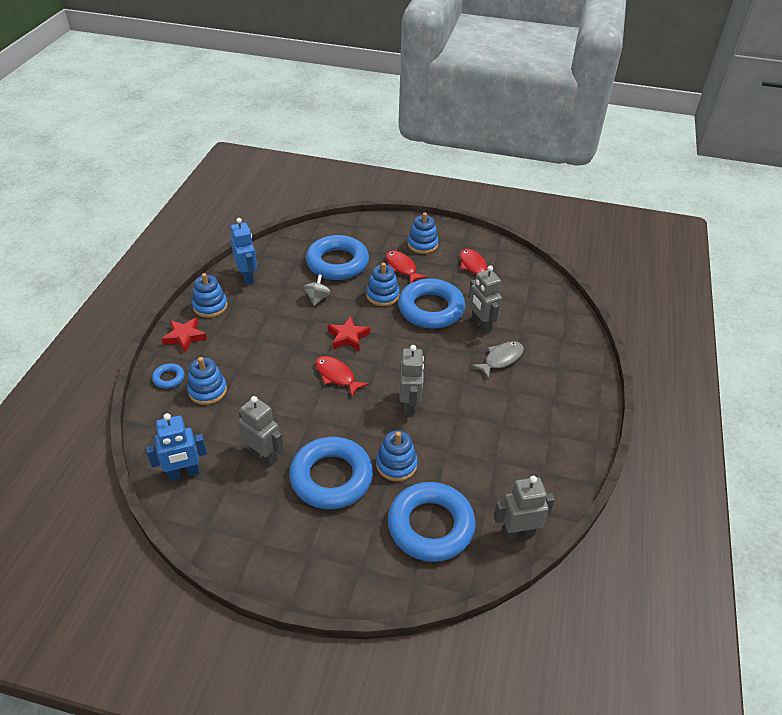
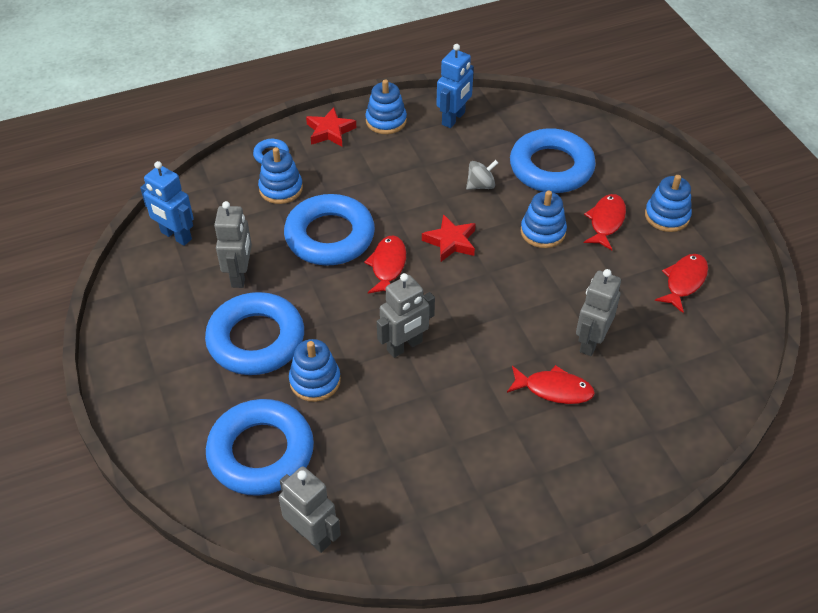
camera: 55 degrees right, 5 degrees up
blue ring [398,279,465,328] -> blue ring moved to [284,194,375,266]
grey fish [472,341,524,378] -> red fish [507,365,595,404]

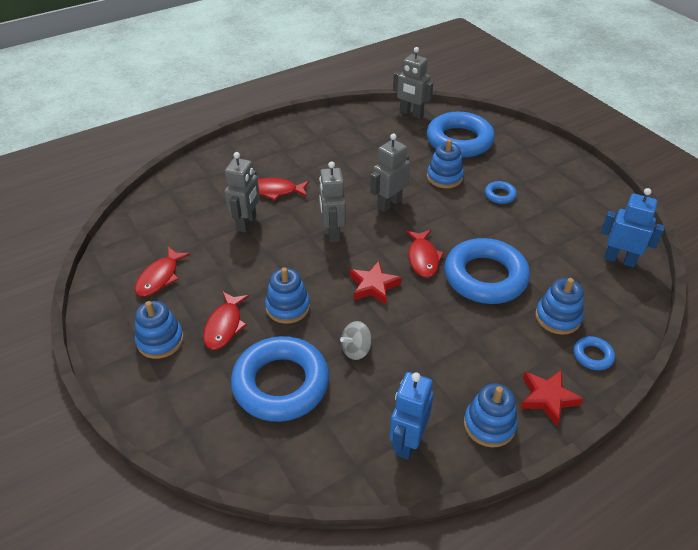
camera: 170 degrees right, 5 degrees down
blue ring [205,292,304,375] -> blue ring [485,181,517,204], size x0.43
grey robot [214,201,252,288] -> grey robot moved to [319,161,346,243]

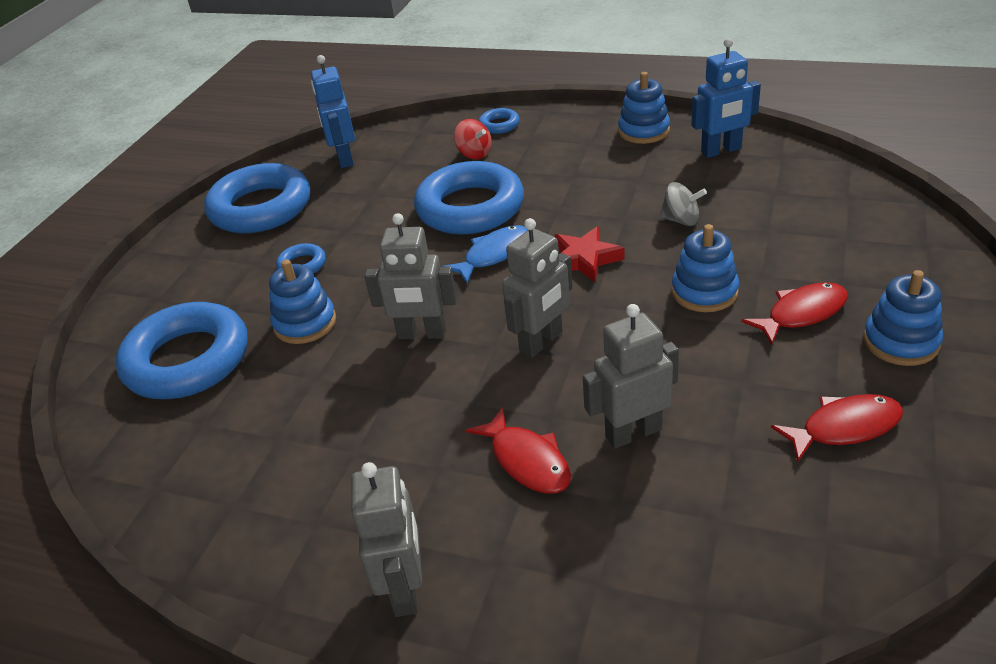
camera: 125 degrees left, 5 degrees down
blue ring [231,336,329,422] -> blue ring moved to [204,163,310,233]
grey robot [393,47,433,119] -> grey robot moved to [351,462,422,617]
red fish [406,230,444,278] -> blue fish [442,225,528,283]
red star [520,370,583,426] -> none
blue stacking toy [535,278,584,335] -> red spinning top [454,119,492,159]

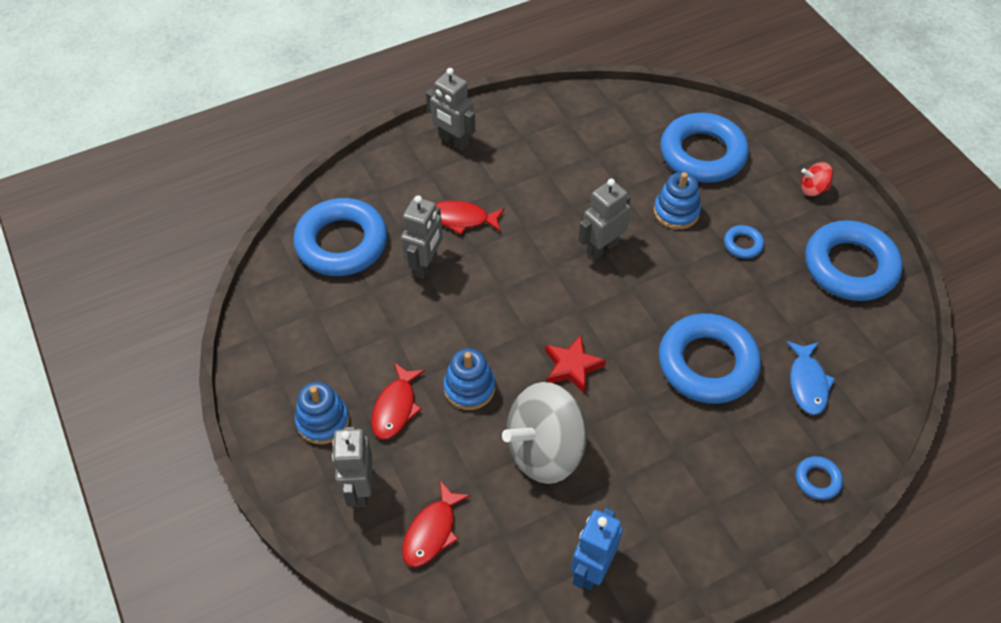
camera: 130 degrees right, 15 degrees up
blue robot [311,55,355,168] -> none
blue fish [442,225,528,283] -> blue fish moved to [786,341,835,415]
red spinning top [454,119,492,159] -> red spinning top moved to [801,162,833,196]
grey robot [502,218,573,358] -> grey robot moved to [332,427,373,507]
blue stacking toy [618,72,670,144] -> none
grey spinning top [659,182,707,226] -> grey spinning top [502,382,587,484], size x2.25
red fish [771,394,903,462] -> red fish moved to [402,481,471,567]
none -> blue ring [293,198,388,276]

